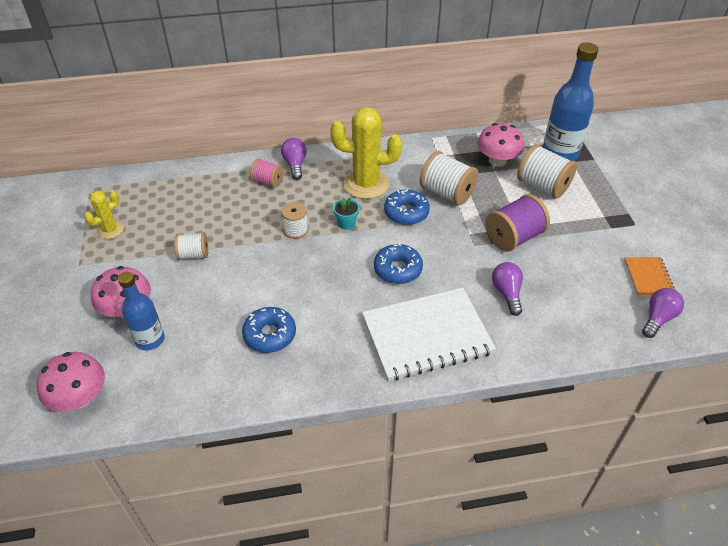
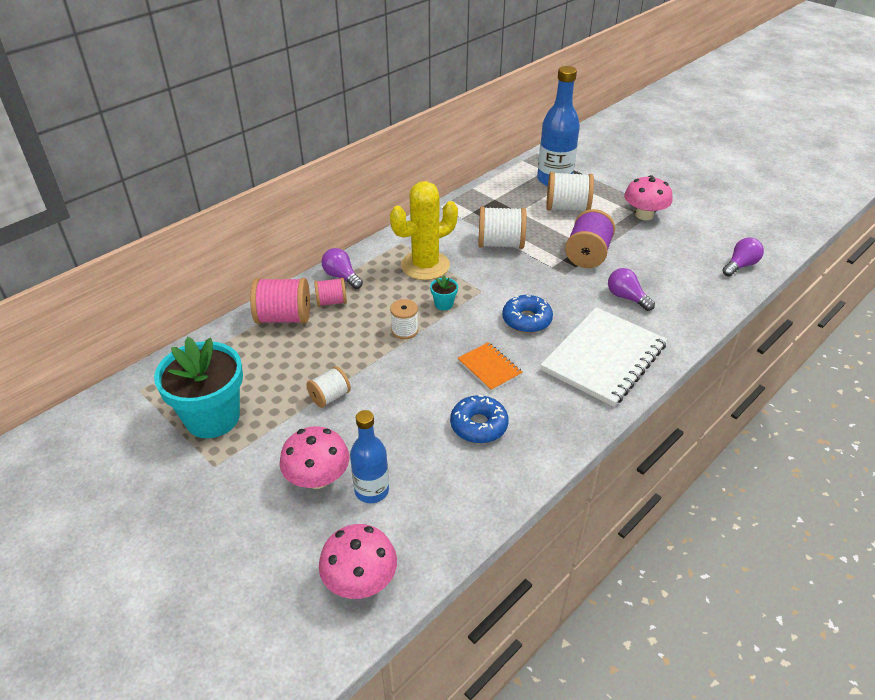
camera: 35 degrees left, 5 degrees down
yellow cactus [84,191,124,239] -> turquoise flower pot [154,337,243,438]
blue donut [384,189,430,225] -> none
pink mushroom [477,123,524,167] -> pink mushroom moved to [624,175,673,220]
orange notebook [624,257,674,297] -> orange notebook moved to [458,342,523,391]
purple light bulb [642,288,684,338] -> purple light bulb turned 45 degrees clockwise [722,238,764,276]
none -> pink spool [250,278,310,324]

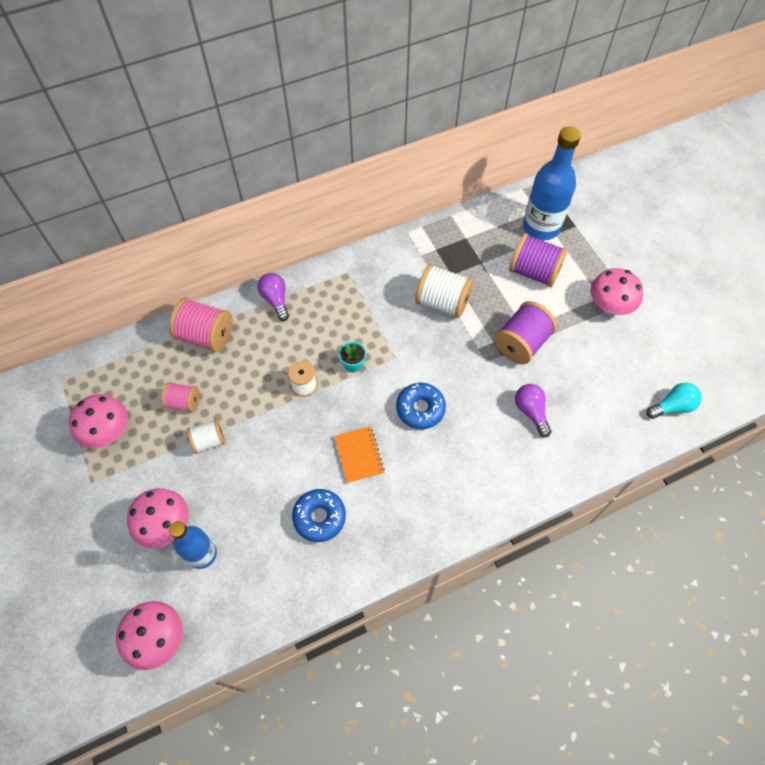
camera: 20 degrees right, 20 degrees up
turquoise flower pot [154,337,243,438] -> pink mushroom [69,394,128,448]
pink spool [314,278,347,307] -> pink spool moved to [161,382,200,412]
yellow cactus [390,181,458,280] -> none
white notebook [541,307,667,407] -> none
white spool [546,172,594,212] -> purple spool [509,233,568,287]
purple light bulb [722,238,764,276] -> turquoise light bulb [646,383,702,419]

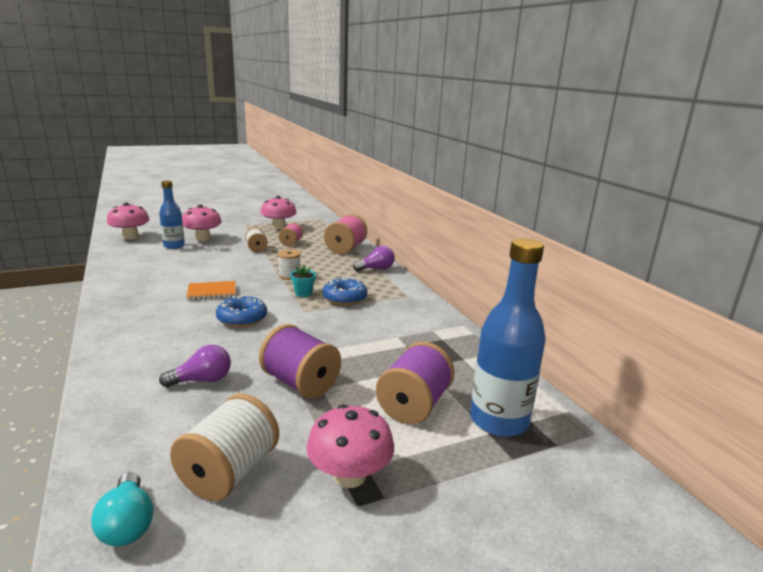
camera: 90 degrees right, 40 degrees down
blue donut [292,489,346,542] -> blue donut moved to [323,278,367,305]
white spool [415,264,473,318] -> white spool moved to [170,393,279,501]

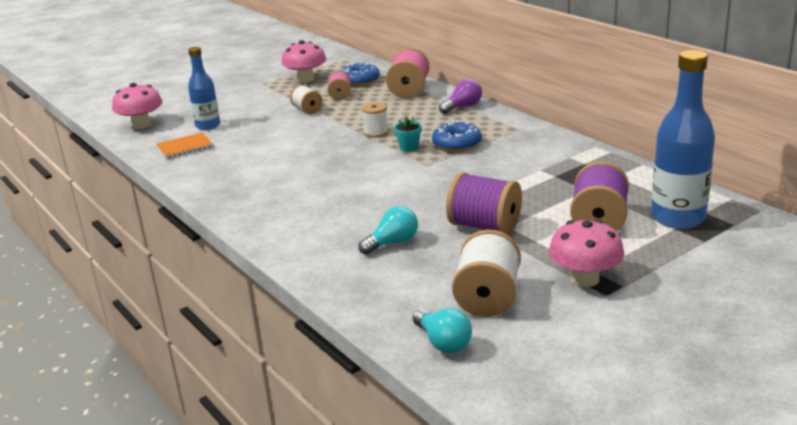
camera: 10 degrees left, 5 degrees up
purple light bulb [159,345,231,387] -> turquoise light bulb [358,206,418,255]
pink mushroom [182,205,222,241] -> none
orange notebook [187,281,235,300] -> orange notebook moved to [156,132,213,159]
blue donut [216,295,267,327] -> blue donut moved to [340,63,380,86]

